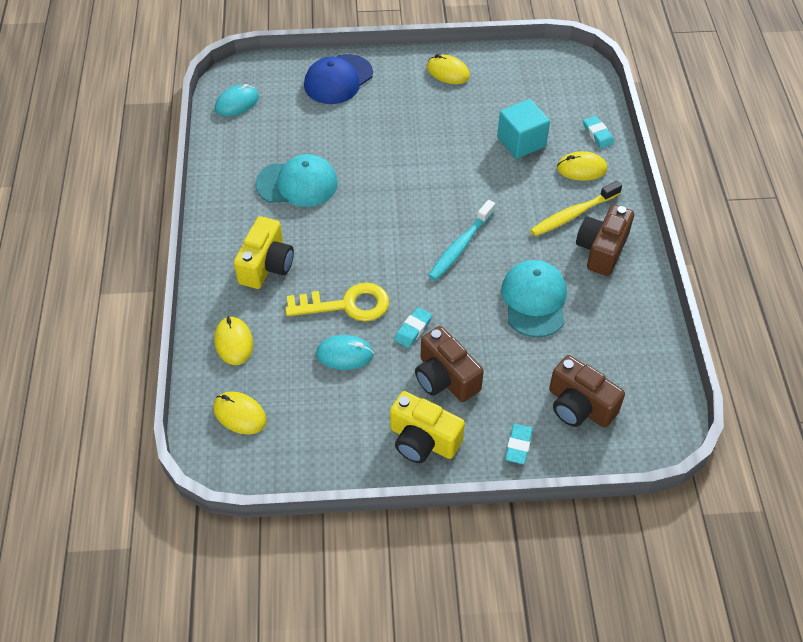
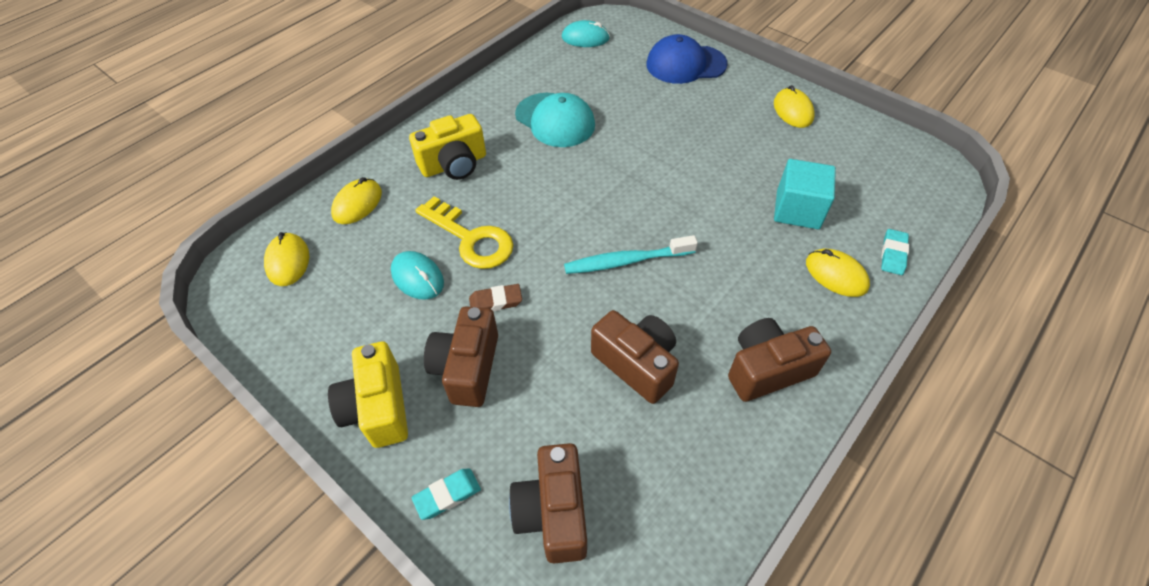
camera: 45 degrees right, 0 degrees up
turquoise eraser [394,307,432,348] -> brown eraser [469,284,522,311]
turquoise cap [501,260,567,337] -> brown camera [591,310,679,404]
yellow toothbrush [530,181,622,236] -> none

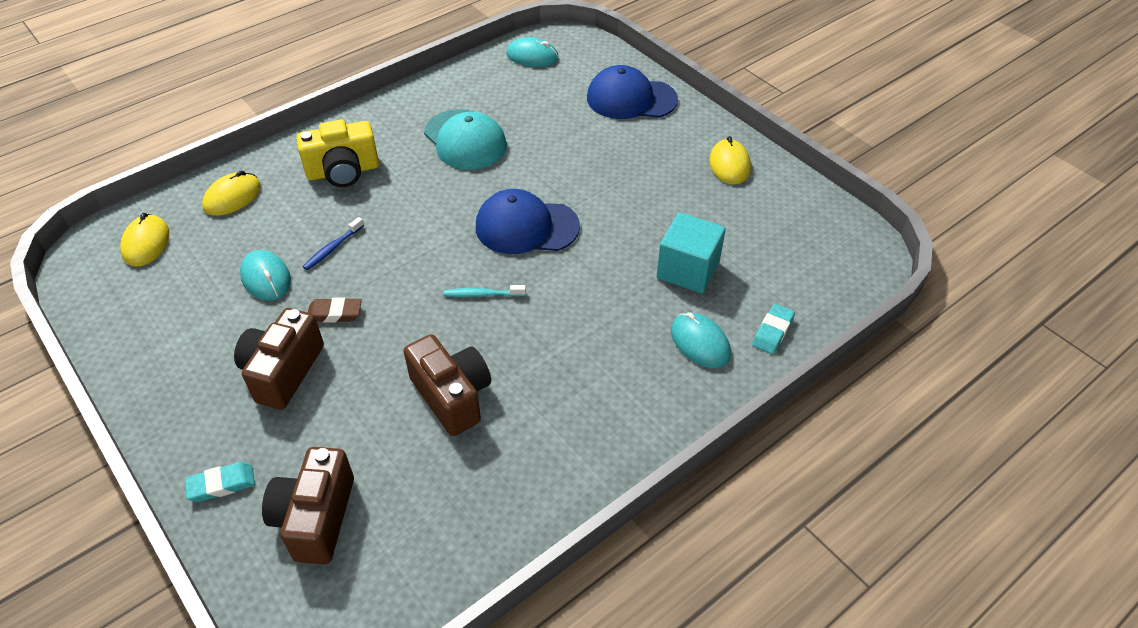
camera: 10 degrees right, 5 degrees down
yellow camera [328,342,408,448] -> none
yellow key [416,196,513,269] -> blue toothbrush [303,217,364,270]
turquoise toothbrush [564,235,698,274] -> turquoise toothbrush [444,285,526,297], size x0.57
brown camera [728,318,831,402] -> none
yellow mouse [806,249,870,297] -> turquoise mouse [671,312,731,368]
none -> blue cap [476,189,580,254]

